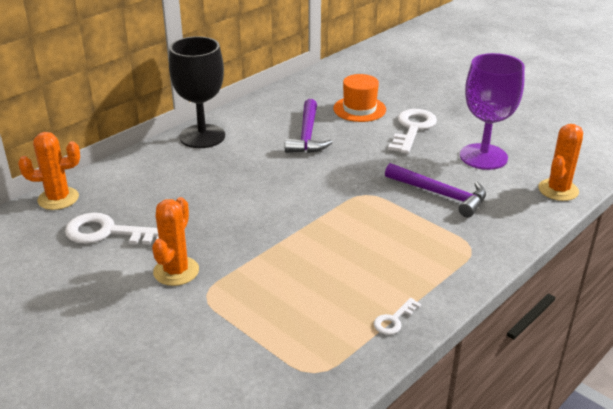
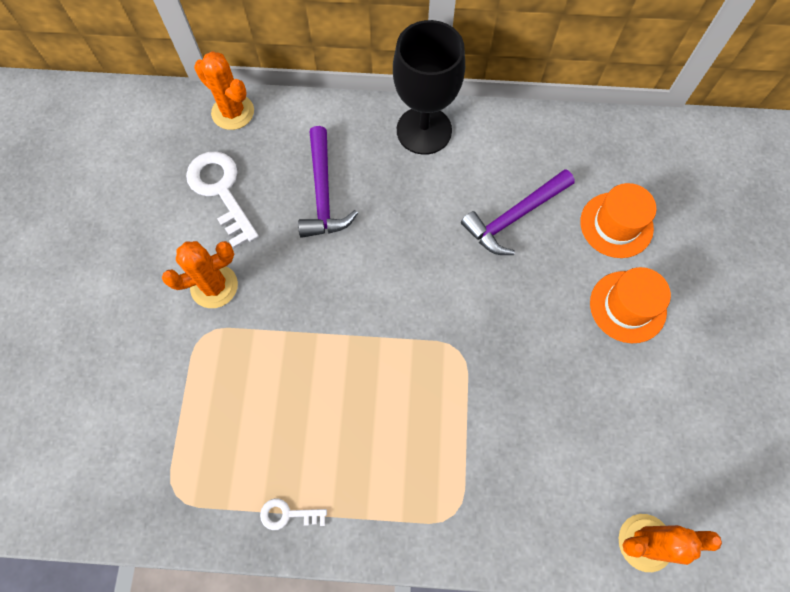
camera: 50 degrees right, 35 degrees up
purple hammer [385,163,486,217] -> purple hammer moved to [298,126,358,238]
white key [388,109,437,154] -> orange hat [590,267,671,343]
purple goblet [460,53,525,170] -> none

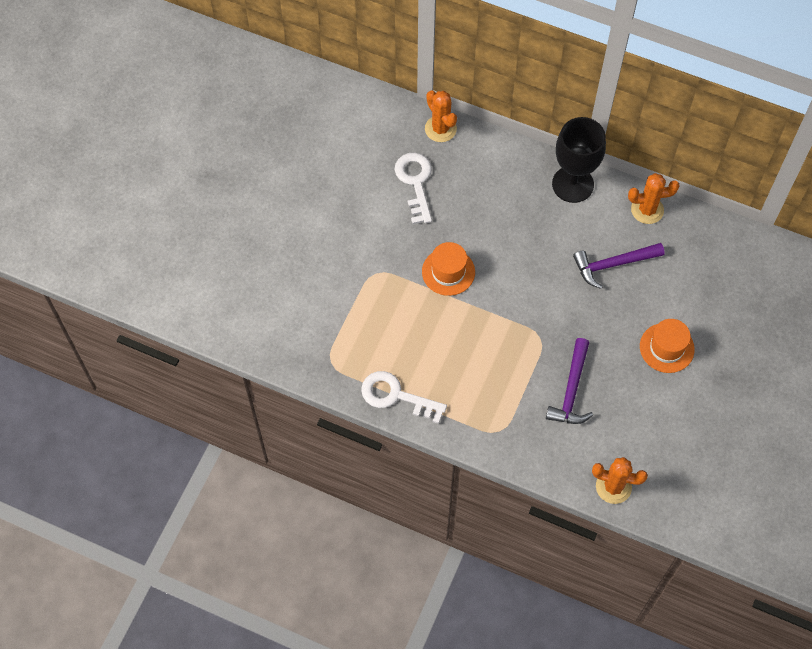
camera: 20 degrees right, 5 degrees down
orange cactus [162,241,238,308] -> orange cactus moved to [628,173,679,224]
white key [260,498,327,530] -> white key [361,371,447,424], size x2.03
purple hammer [298,126,358,238] -> purple hammer moved to [546,338,593,424]
orange hat [580,183,656,258] -> orange hat moved to [422,242,475,296]

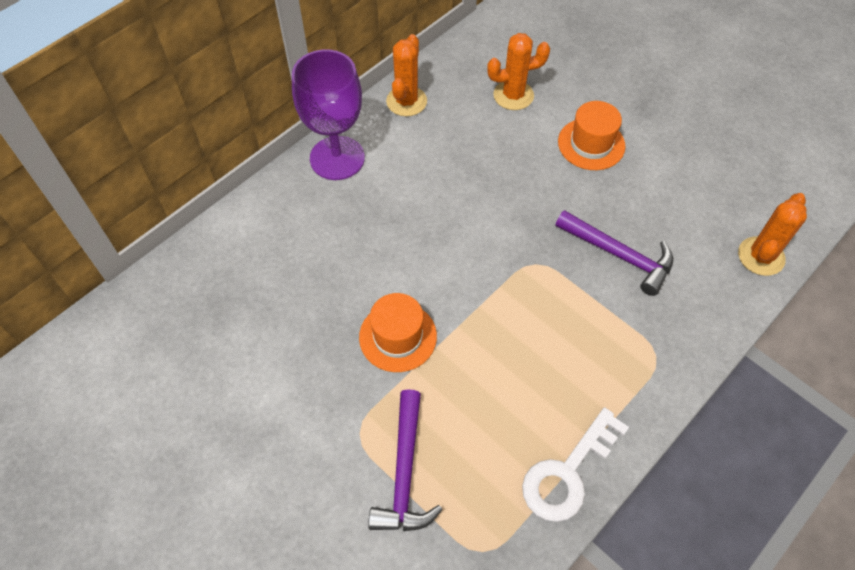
camera: 70 degrees left, 5 degrees down
white key [395,153,432,224] -> none
orange cactus [425,90,457,142] -> orange cactus moved to [487,33,550,110]
black goblet [552,117,606,203] -> purple goblet [292,49,365,180]
purple hammer [573,243,665,289] -> purple hammer moved to [368,389,442,531]

